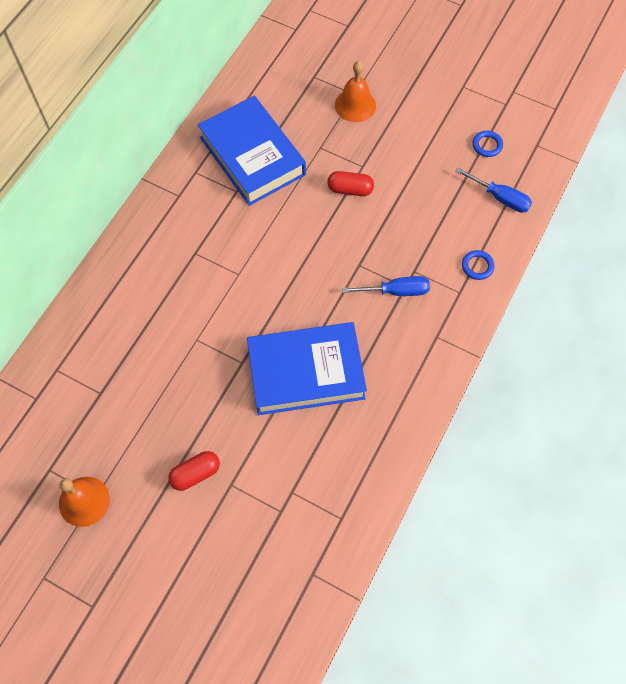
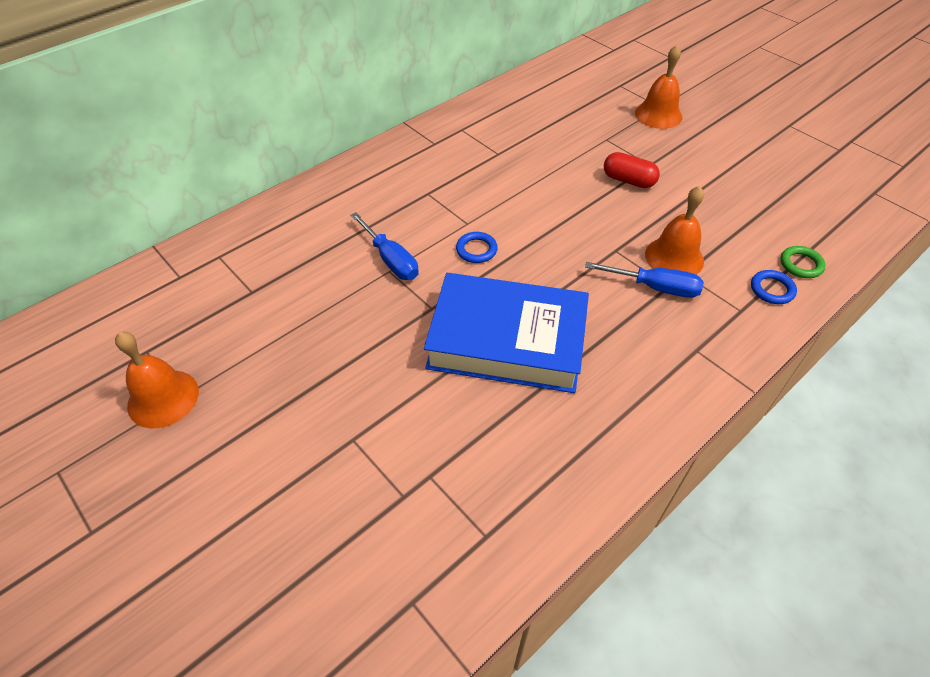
camera: 20 degrees right, 15 degrees down
red capsule [168,451,220,491] -> none
blue book [198,96,306,206] -> none
blue screwdriver [455,167,532,213] -> blue screwdriver moved to [350,212,419,280]
blue ring [473,131,503,157] -> blue ring moved to [456,232,498,263]
none -> orange bell [645,186,704,275]
none -> green ring [780,246,826,278]

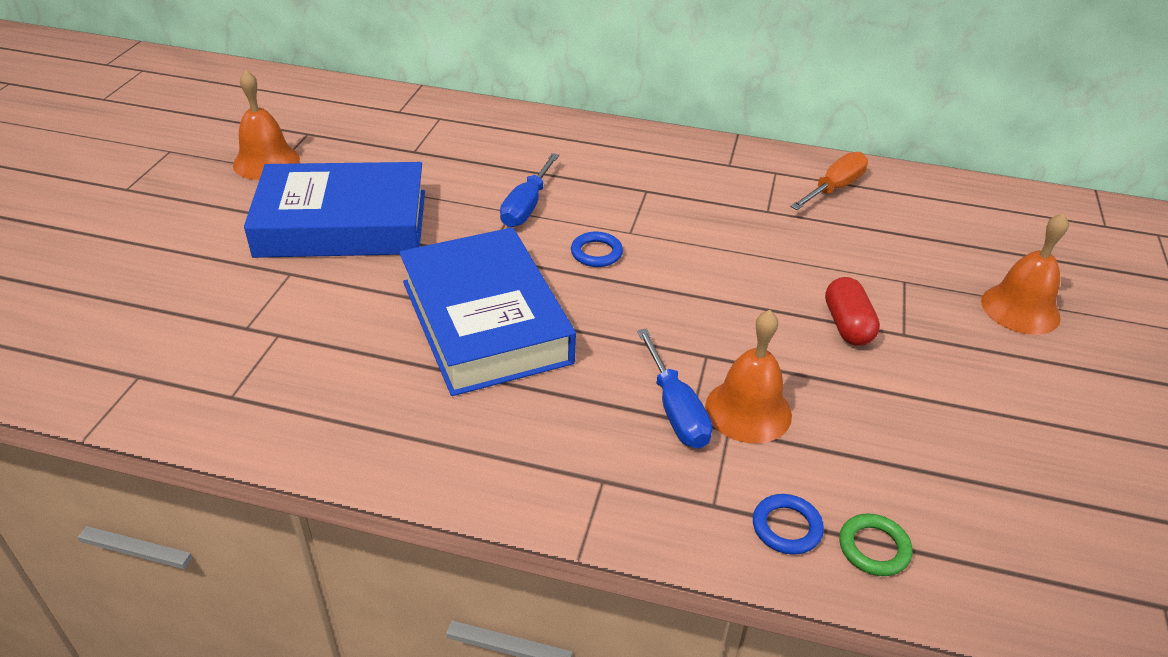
camera: 55 degrees right, 10 degrees down
none -> blue book [244,162,425,258]
none -> orange screwdriver [790,152,868,210]

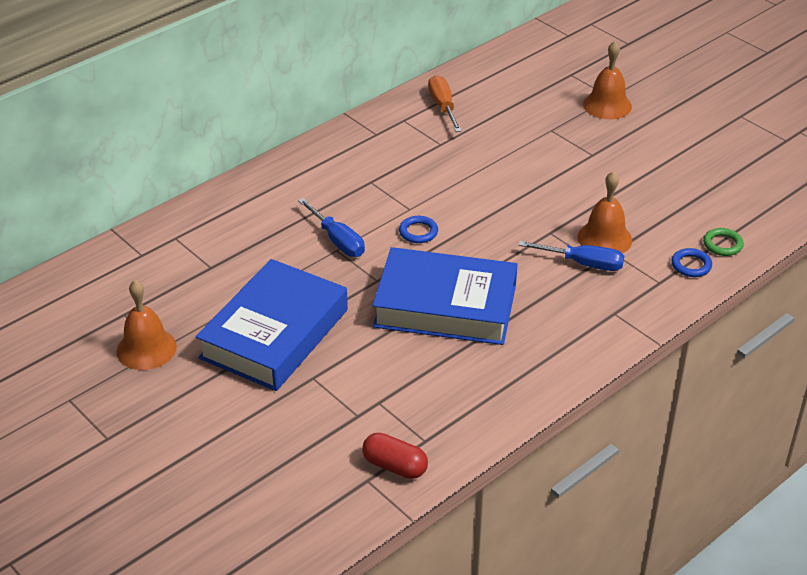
camera: 55 degrees left, 0 degrees up
red capsule [825,277,880,346] -> red capsule moved to [362,433,428,479]

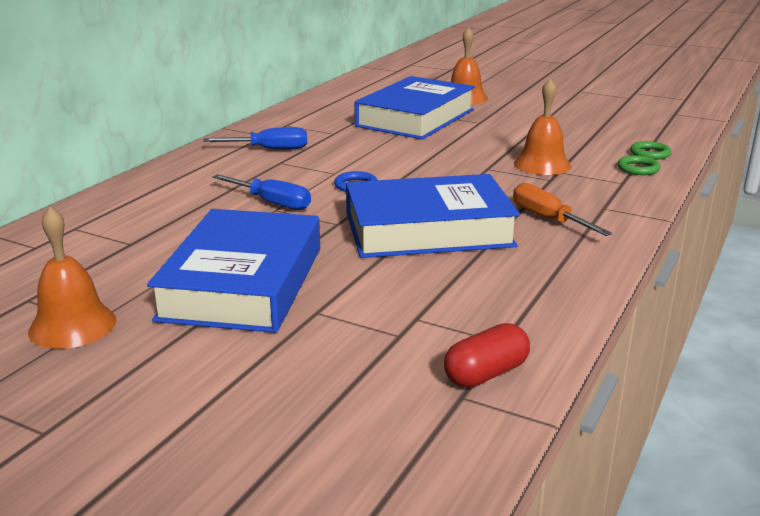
camera: 20 degrees left, 15 degrees down
red capsule [362,433,428,479] -> red capsule turned 45 degrees counterclockwise [444,323,530,388]
orange screwdriver [428,75,462,132] -> orange screwdriver moved to [513,183,612,236]
blue screwdriver [518,241,624,271] -> blue screwdriver moved to [203,127,307,149]
blue ring [672,248,712,277] -> green ring [617,155,660,175]
none -> blue book [354,76,475,140]

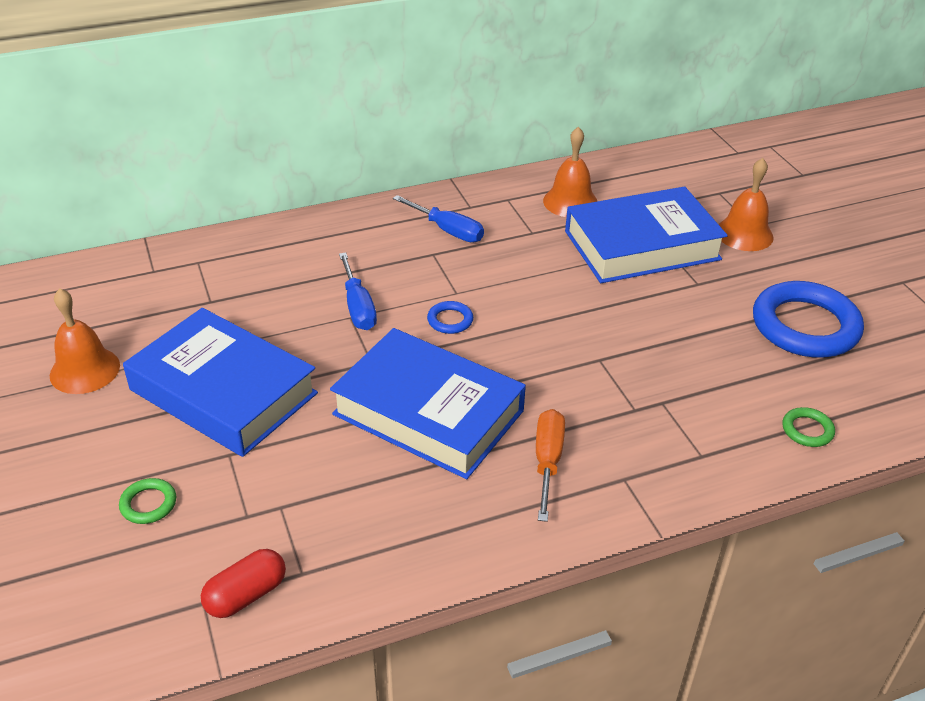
camera: 40 degrees right, 15 degrees up
blue book [147,209,320,333] -> blue book turned 75 degrees clockwise [123,308,318,457]
red capsule [444,323,530,388] -> red capsule turned 45 degrees counterclockwise [201,549,286,618]
orange bell [514,79,571,175] -> orange bell moved to [543,127,597,217]
green ring [617,155,660,175] -> green ring moved to [119,478,176,524]
none -> blue ring [753,281,864,358]

